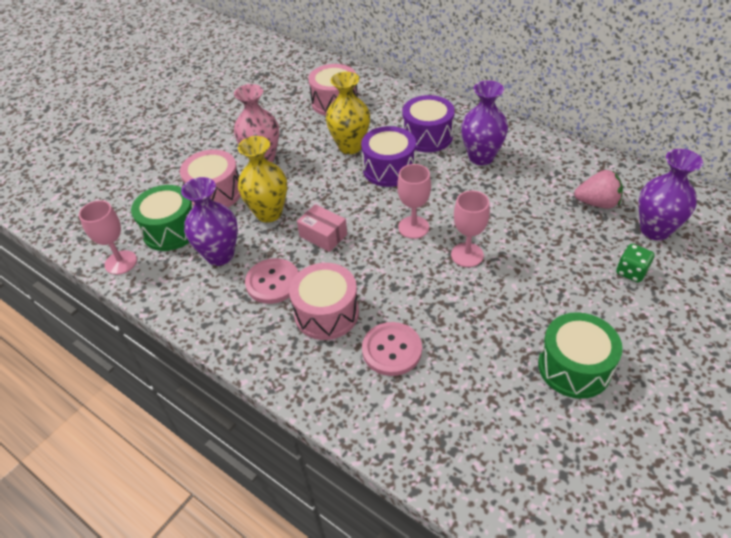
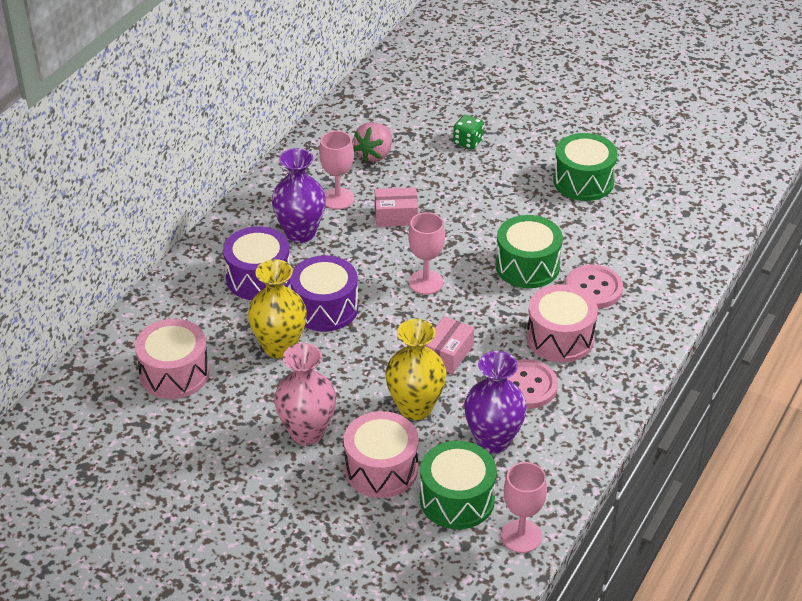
camera: 100 degrees left, 5 degrees down
pink goblet [451,191,490,267] -> pink goblet moved to [319,131,354,209]
pink strawberry [574,170,623,209] -> pink strawberry turned 150 degrees counterclockwise [353,122,392,162]
purple vase [639,149,703,240] -> none
none -> pink box [375,187,418,227]
none -> green drum [496,215,563,288]

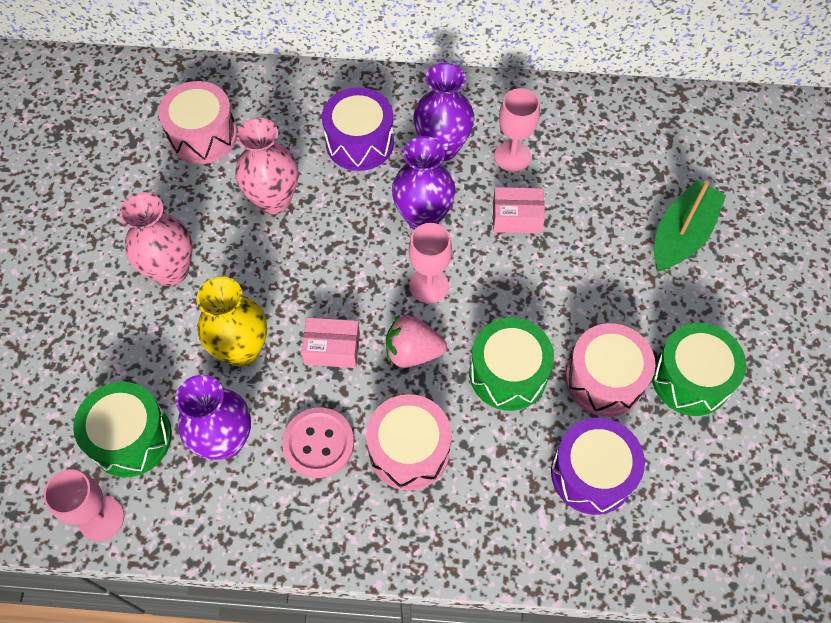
camera: 65 degrees right, 20 degrees up
yellow vase [248,259,307,359] -> pink vase [235,118,298,214]
purple drum [290,255,358,332] -> purple drum moved to [551,418,645,515]
pink drum [344,411,419,498] -> pink drum moved to [565,323,655,417]
pink strawberry [353,122,392,162] -> pink strawberry moved to [386,315,447,368]
pink box [375,187,418,227] -> pink box turned 60 degrees counterclockwise [493,187,545,233]
green dice [453,115,484,149] -> green boat [654,180,726,272]
pink button [565,265,623,309] -> none
none -> purple vase [392,136,456,230]

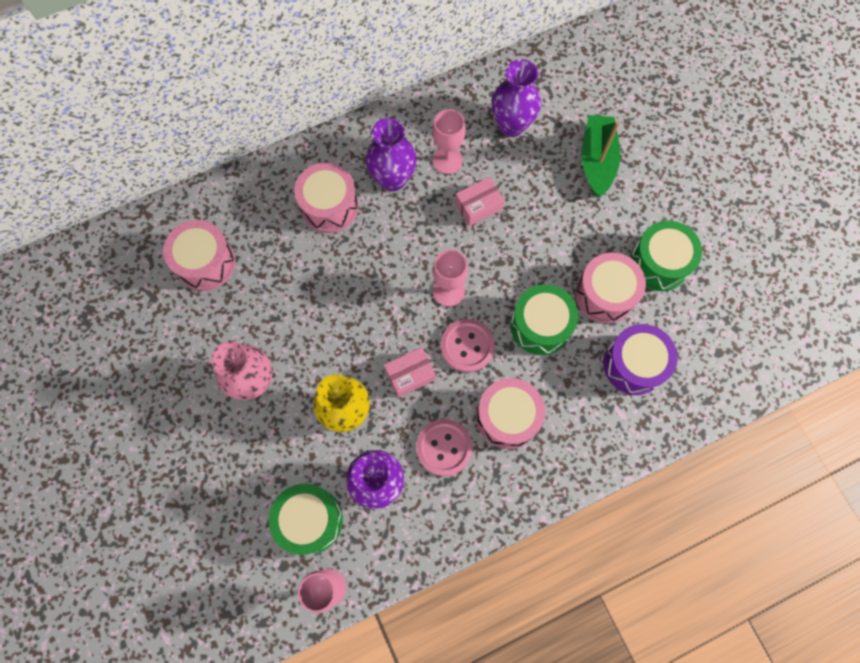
camera: 30 degrees left, 10 degrees up
pink vase [235,118,298,214] -> none
purple drum [322,87,394,171] -> pink drum [294,163,358,233]
pink strawberry [386,315,447,368] -> pink button [441,319,495,372]
purple vase [392,136,456,230] -> purple vase moved to [492,59,541,137]

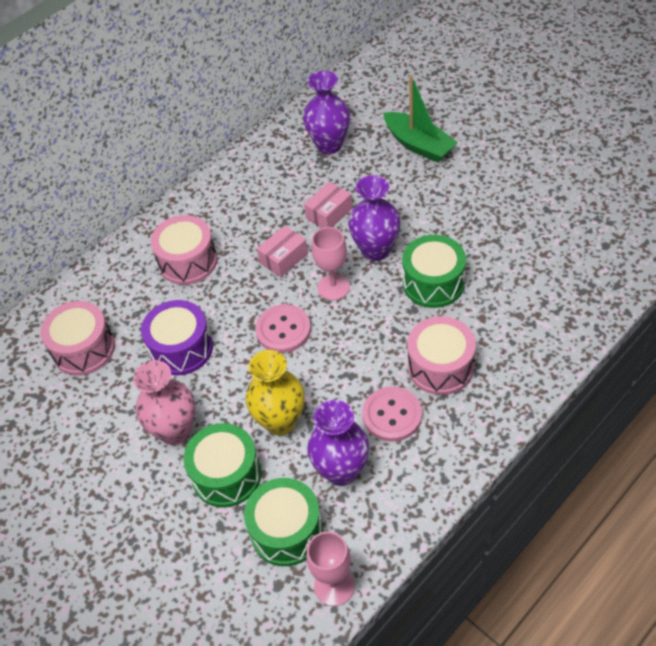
camera: 15 degrees left, 20 degrees down
purple vase [366,118,417,191] -> purple vase moved to [348,175,401,261]
pink box [384,347,436,397] -> pink box moved to [257,225,308,277]
pink goblet [432,109,466,174] -> none
pink button [441,319,495,372] -> pink button moved to [255,304,311,353]
pink drum [575,252,646,323] -> none
green boat [581,115,621,197] -> green boat turned 150 degrees clockwise [383,75,457,163]
purple drum [603,324,678,395] -> purple drum moved to [141,300,213,375]
green drum [630,221,702,291] -> green drum moved to [184,423,261,508]

